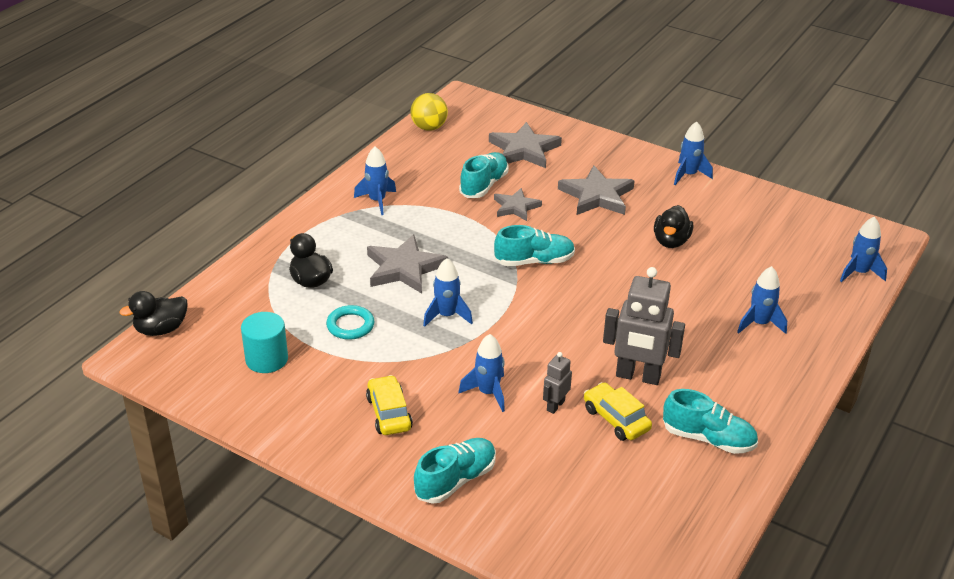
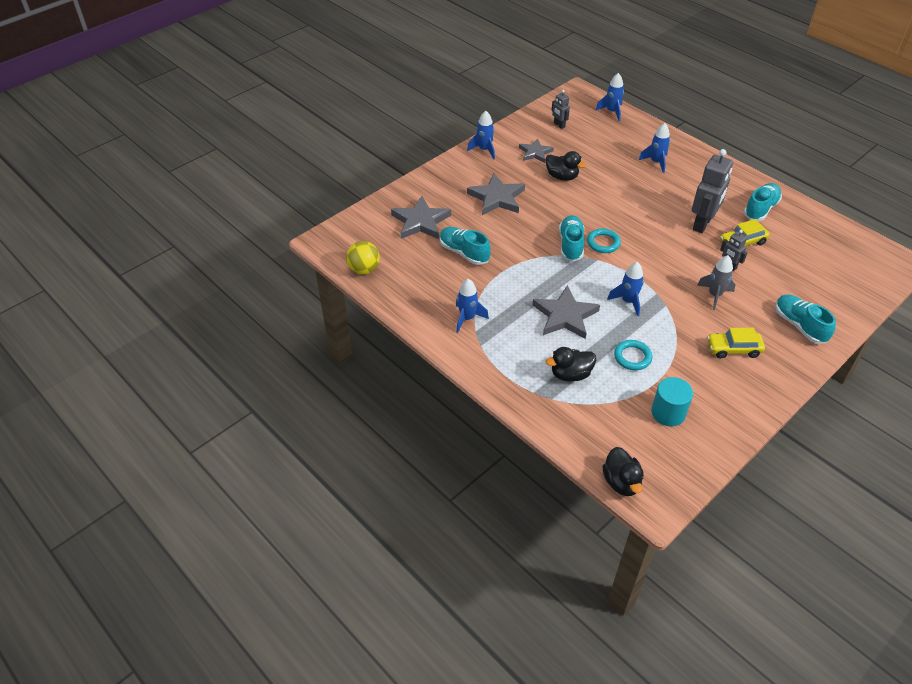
camera: 75 degrees left, 10 degrees up
blue rocket [459,334,505,412] -> grey rocket [697,255,735,310]
grey star [494,188,542,221] -> grey star moved to [519,139,554,163]
none -> grey robot [552,90,570,129]
none -> turquoise ring [587,228,621,253]

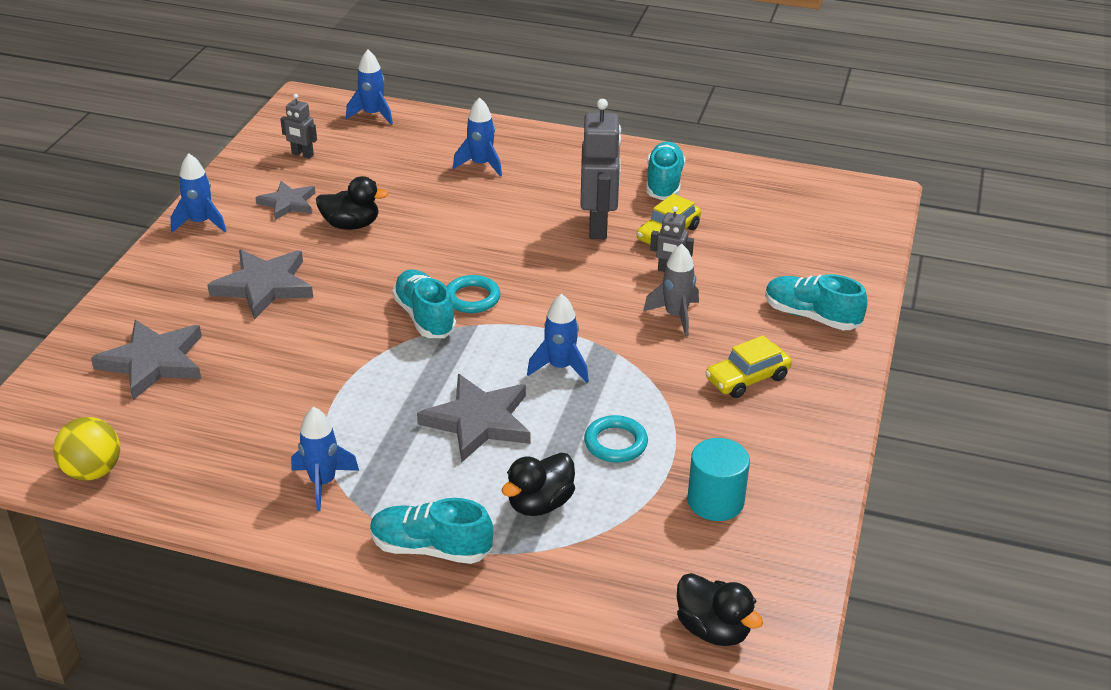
camera: 30 degrees left, 10 degrees down
turquoise shoe [440,227,491,265] -> turquoise shoe moved to [370,498,493,564]

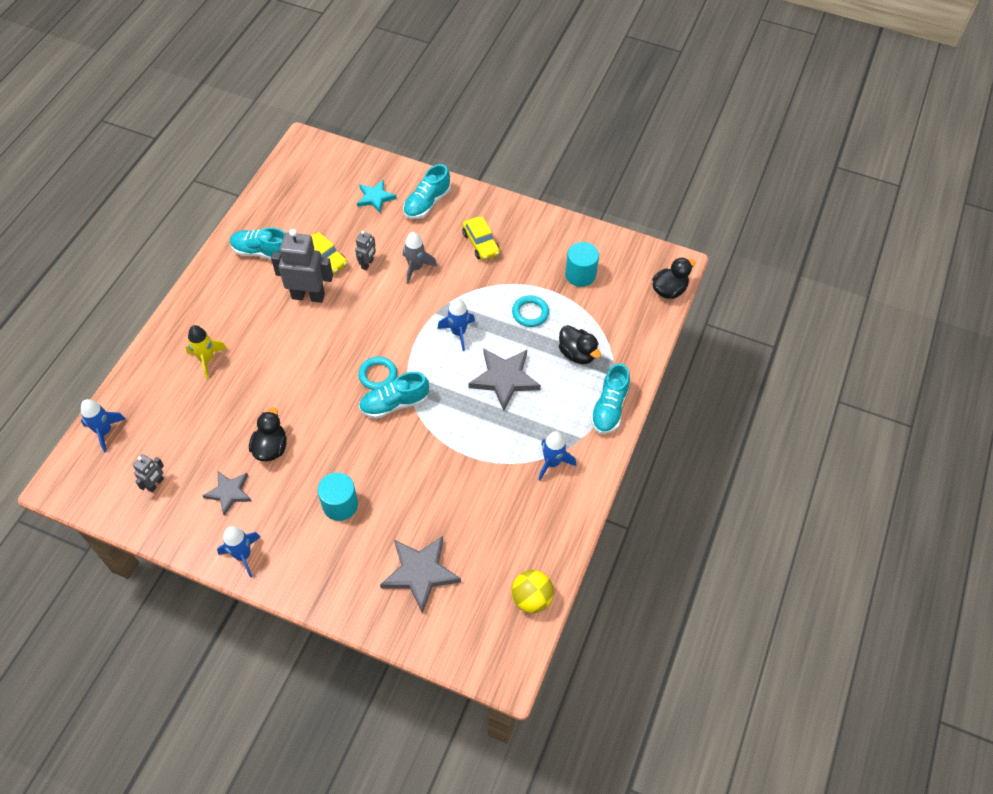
camera: 85 degrees left, 20 degrees up
grey star [208,249,313,320] -> turquoise cylinder [318,472,358,521]
blue rocket [453,97,502,176] -> yellow rocket [186,325,227,379]
none -> turquoise star [357,180,397,213]

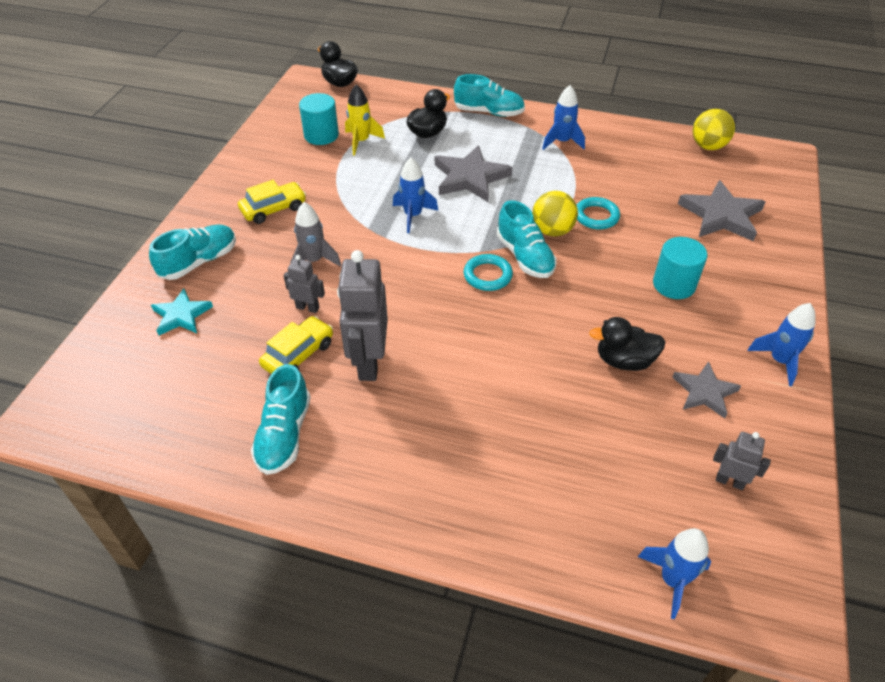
camera: 95 degrees left, 10 degrees down
yellow rocket [186,325,227,379] -> yellow rocket moved to [345,85,385,156]
turquoise shoe [403,164,451,219] -> turquoise shoe turned 75 degrees counterclockwise [149,224,236,280]
turquoise ring [512,295,549,327] -> turquoise ring moved to [577,197,620,229]
none -> yellow ball [532,191,578,237]

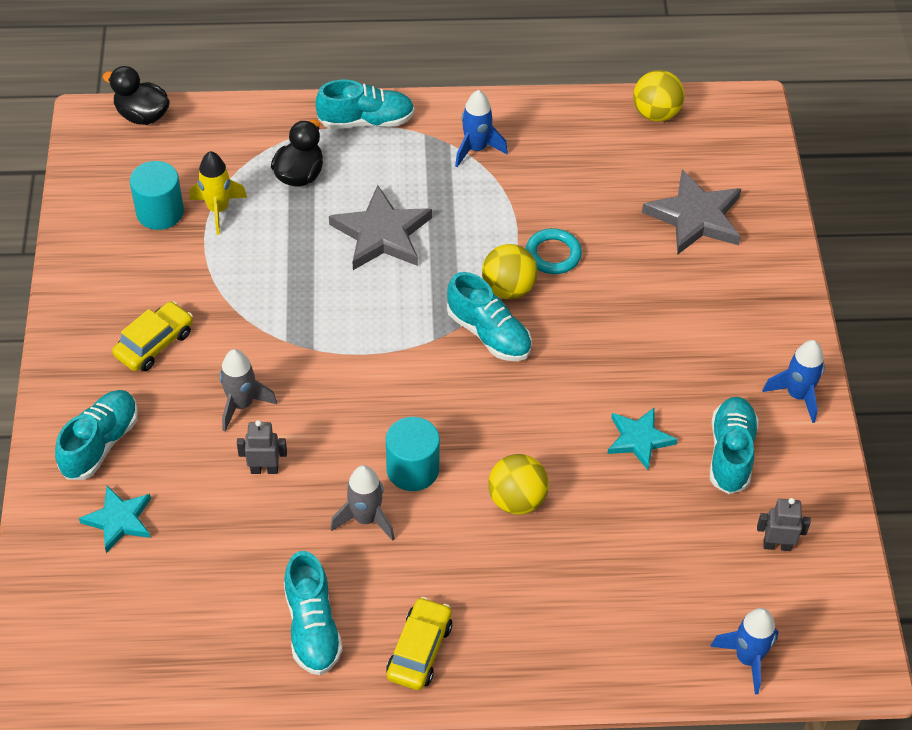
camera: 20 degrees left, 5 degrees up
yellow car [259,316,333,374] -> yellow car moved to [386,597,452,690]
grey robot [337,250,388,381] -> grey rocket [330,465,395,541]
blue rocket [393,157,438,233] -> none
turquoise ring [464,254,513,291] -> none
black duck [589,317,665,371] -> turquoise star [607,408,678,470]
turquoise cylinder [653,237,707,299] -> turquoise cylinder moved to [386,417,440,491]
grey star [672,361,741,418] -> turquoise shoe [710,397,759,494]
none -> yellow ball [488,454,549,515]

